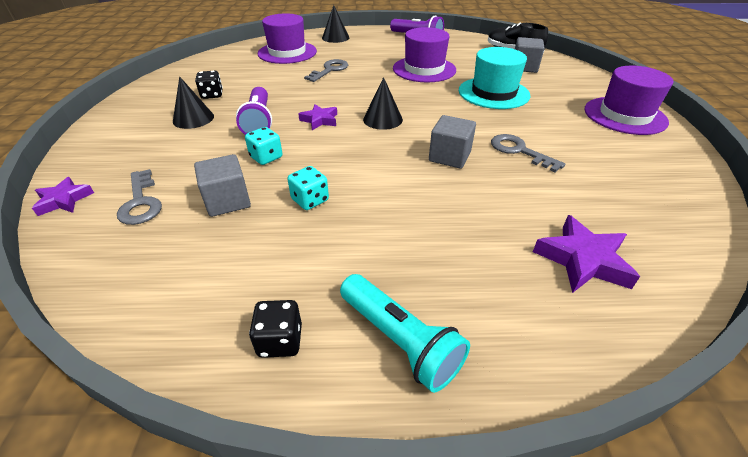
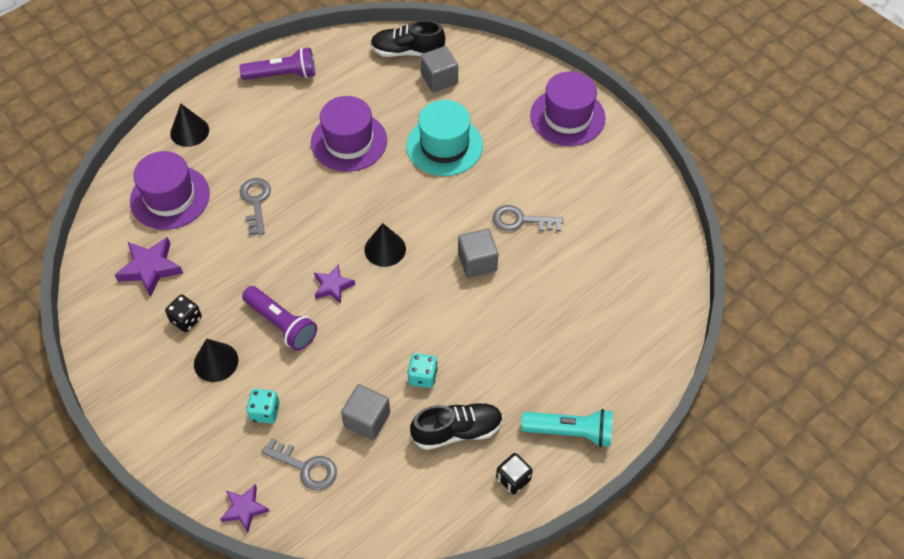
camera: 40 degrees left, 15 degrees up
turquoise dice [245,127,283,165] -> turquoise dice moved to [247,389,280,424]
purple star [533,215,640,293] -> purple star moved to [115,237,183,297]
none -> black shoe [410,402,503,450]

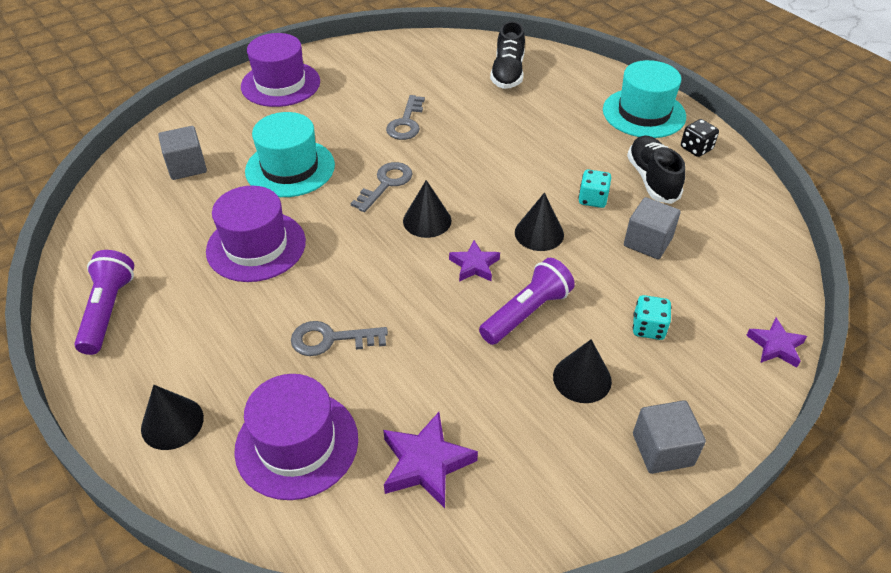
camera: 85 degrees left, 10 degrees down
black dice [165,295,202,332] -> none
grey key [262,438,337,490] -> grey key moved to [350,162,412,212]
black shoe [370,20,445,57] -> black shoe moved to [490,21,525,89]
grey cube [458,229,498,278] -> grey cube moved to [633,400,706,474]
turquoise flashlight [521,409,613,447] -> turquoise hat [603,60,686,138]
none -> black cone [515,193,564,251]

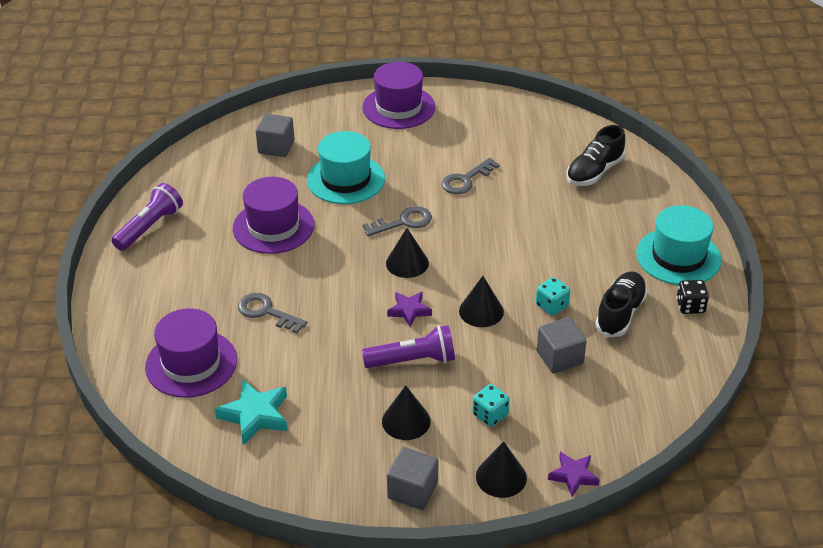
camera: 35 degrees right, 5 degrees down
black cone [141,385,204,450] -> black cone moved to [476,441,527,498]
purple star [383,412,478,508] -> turquoise star [215,379,288,445]

